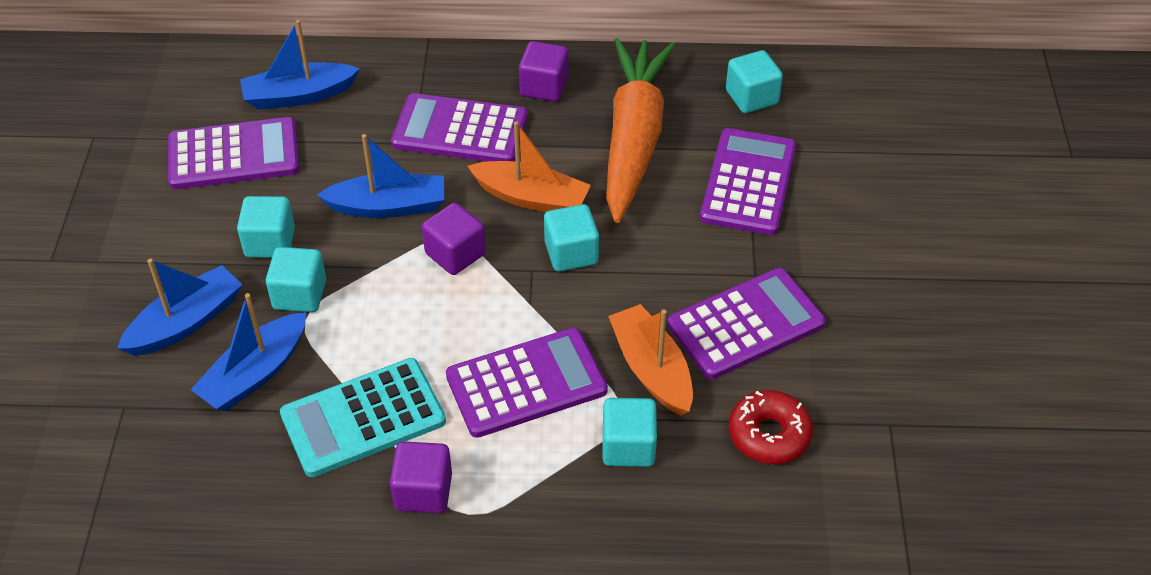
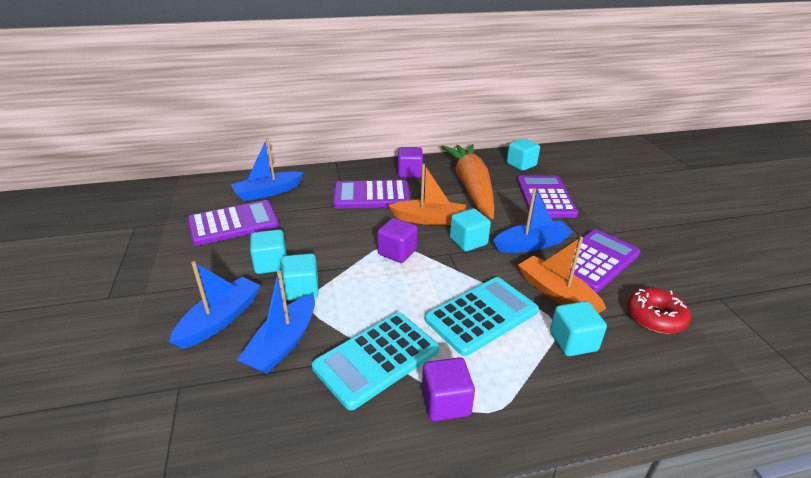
camera: 15 degrees left, 15 degrees down
blue boat [317,134,445,218] -> blue boat moved to [493,188,573,253]
purple calculator [446,328,608,438] -> turquoise calculator [425,277,539,356]

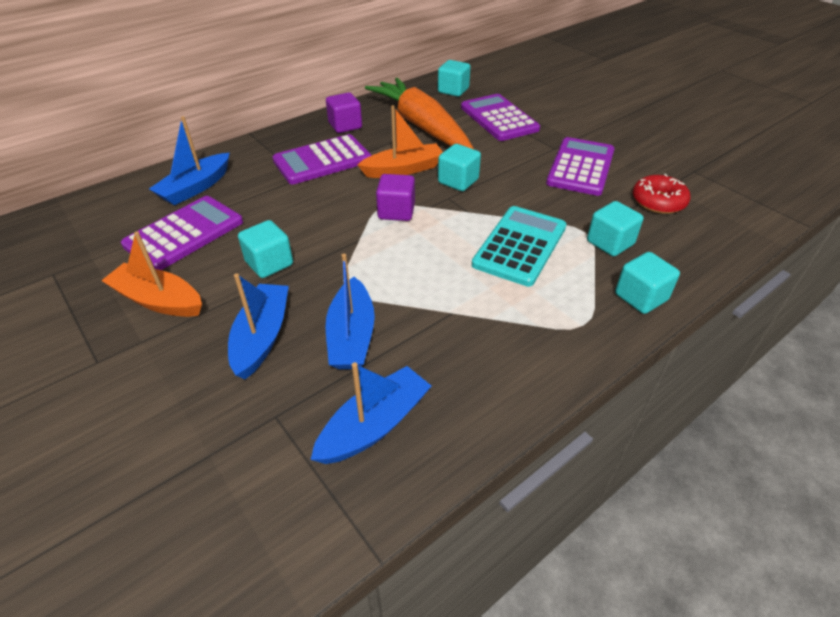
camera: 25 degrees left, 10 degrees up
turquoise cube [280,253,319,301] -> turquoise cube moved to [615,252,680,314]
turquoise calculator [312,312,439,410] -> none
purple cube [422,357,475,421] -> none
blue boat [493,188,573,253] -> blue boat moved to [311,362,431,464]
orange boat [518,236,606,313] -> orange boat moved to [101,231,202,317]

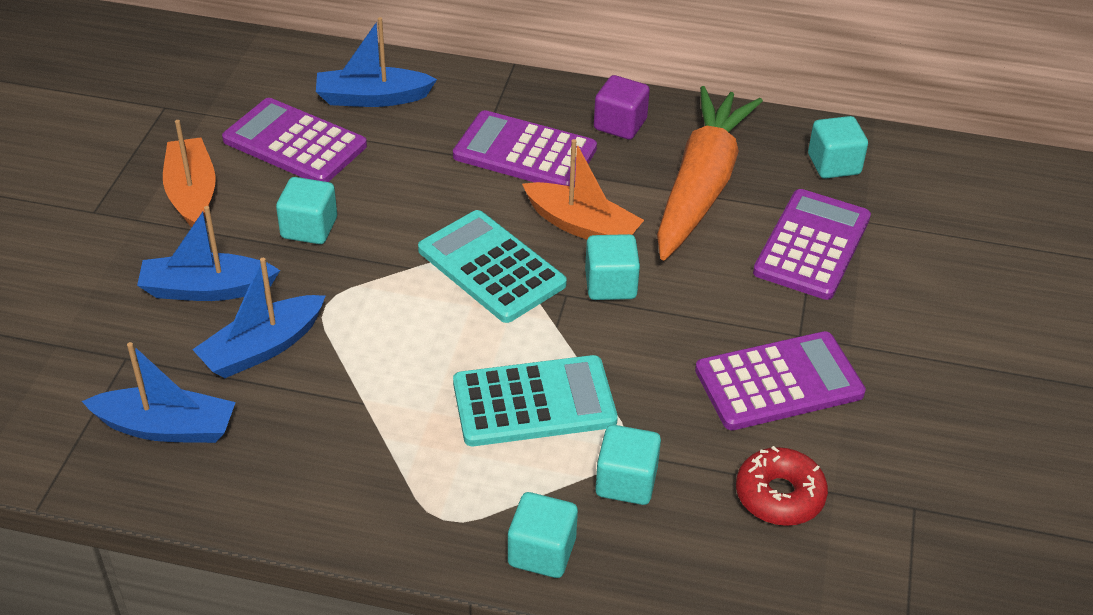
camera: 50 degrees right, 0 degrees up
purple calculator [121,196,243,270] -> purple calculator turned 150 degrees counterclockwise [222,98,367,182]
blue boat [228,273,289,379] -> blue boat turned 150 degrees counterclockwise [137,206,280,301]
purple cube [376,174,415,221] -> turquoise calculator [418,210,567,323]

